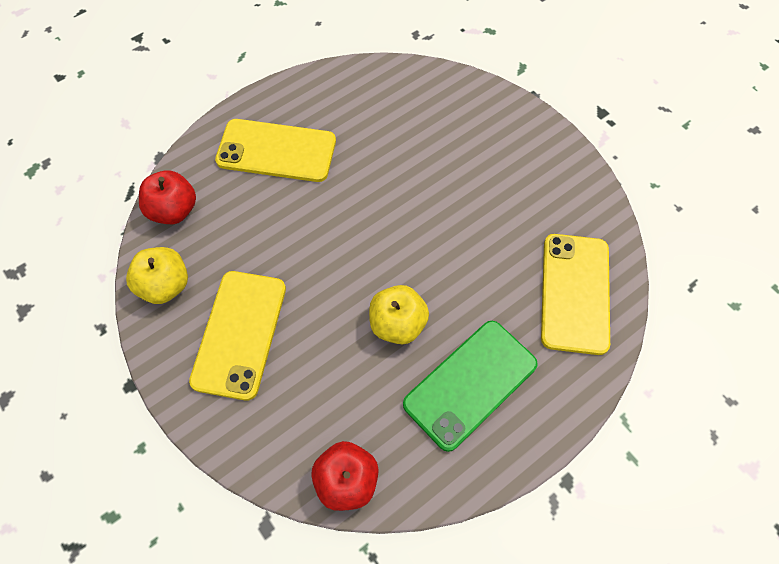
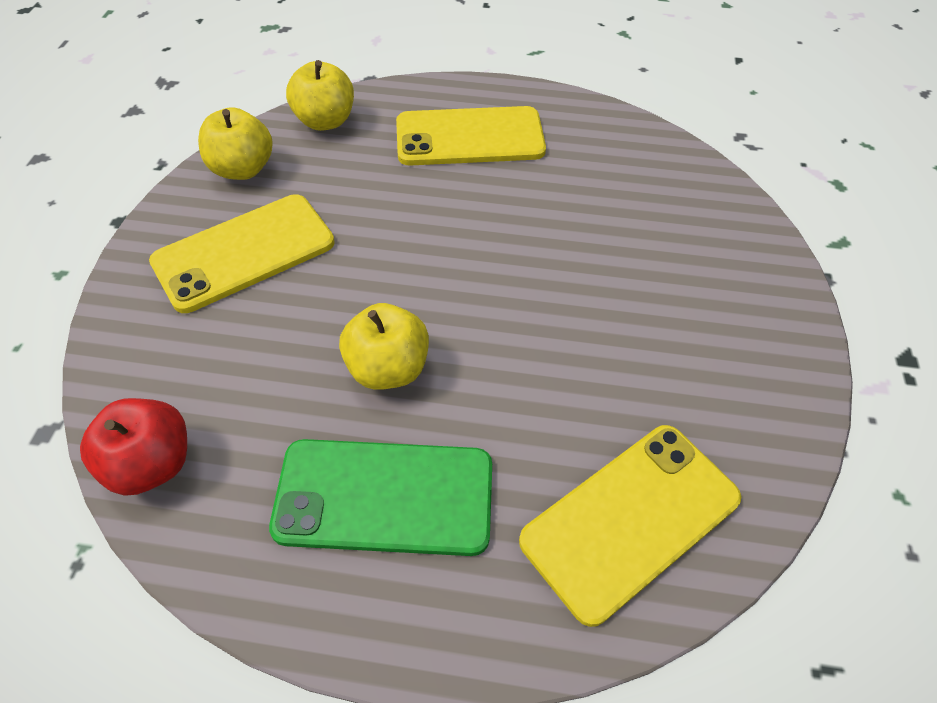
camera: 45 degrees right, 10 degrees down
red apple [139,170,196,224] -> yellow apple [286,60,354,131]
yellow phone [215,119,336,182] -> yellow phone turned 60 degrees counterclockwise [396,106,546,166]

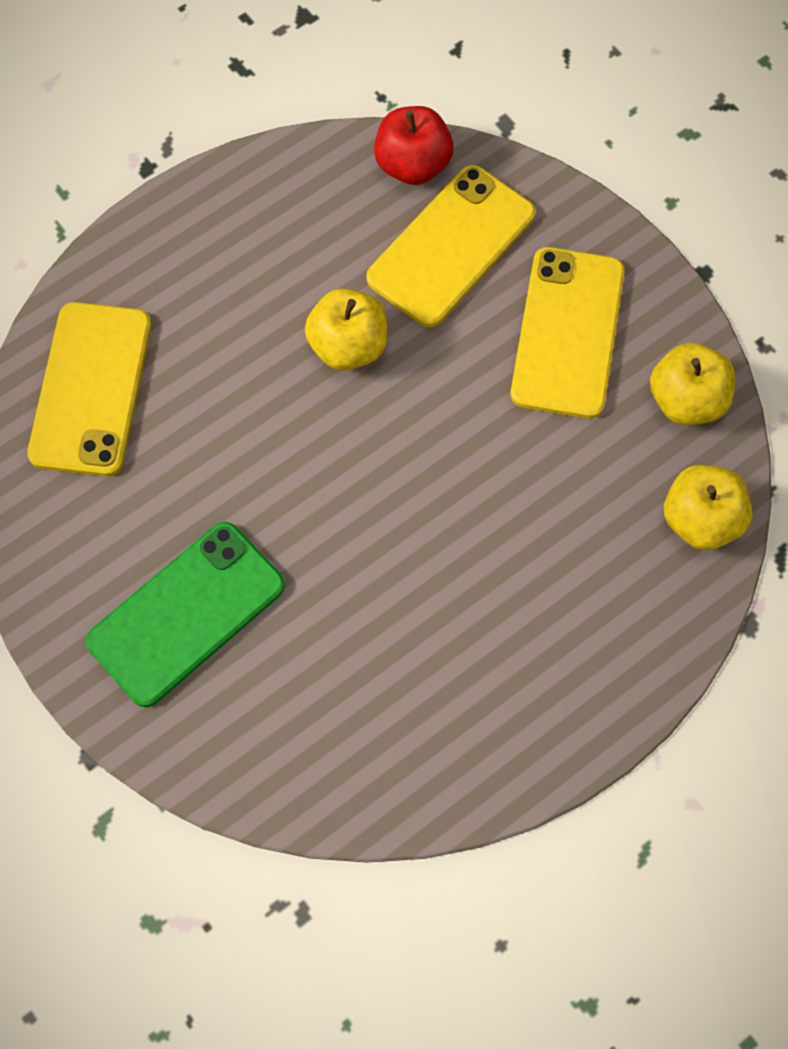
camera: 135 degrees right, 15 degrees up
green phone [269,439,492,556] -> green phone moved to [86,522,285,707]
yellow phone [396,106,546,166] -> yellow phone moved to [366,165,535,327]

